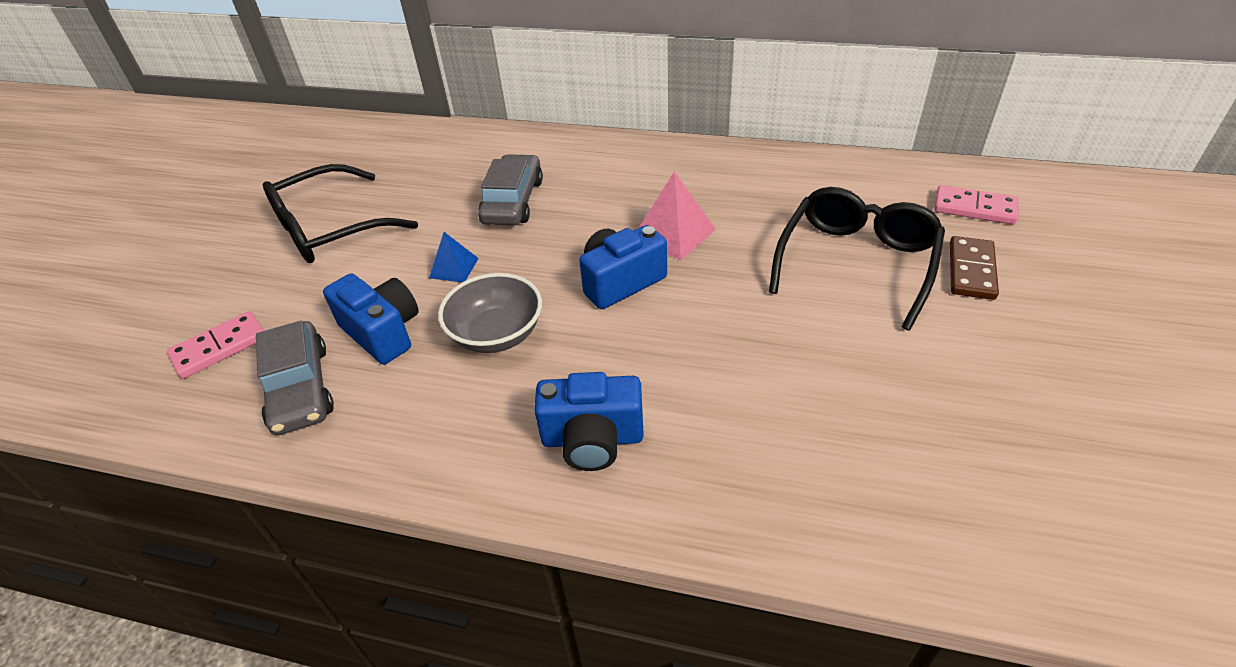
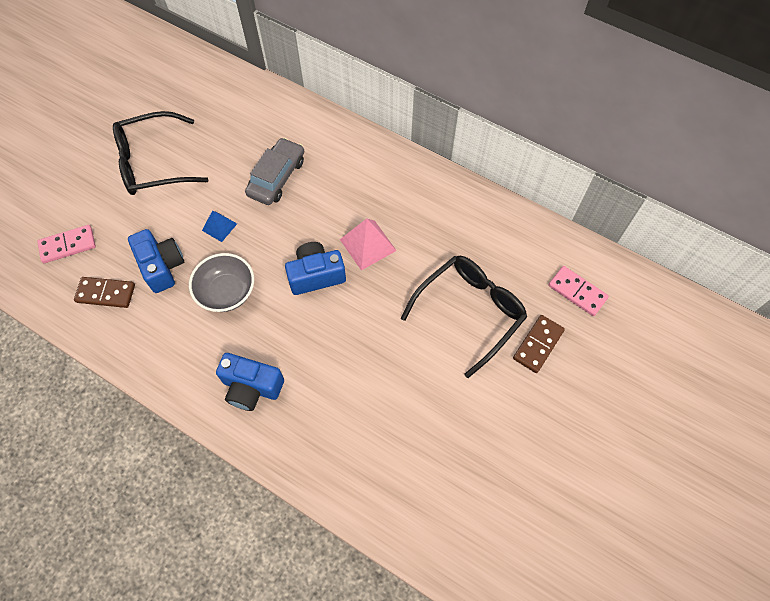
camera: 15 degrees right, 20 degrees up
grey car [256,321,334,435] -> brown domino [74,277,135,308]

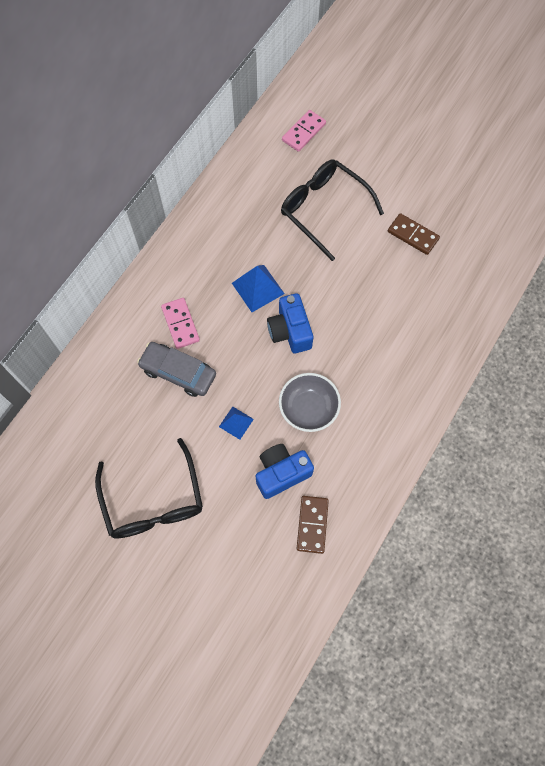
camera: 90 degrees left, 5 degrees up
pink domino [37,225,96,263] -> pink domino moved to [161,298,200,349]
blue camera [216,353,284,411] -> none
pink pyramid [340,219,397,270] -> blue pyramid [232,265,284,312]
brown domino [513,315,565,373] -> brown domino moved to [388,213,440,255]

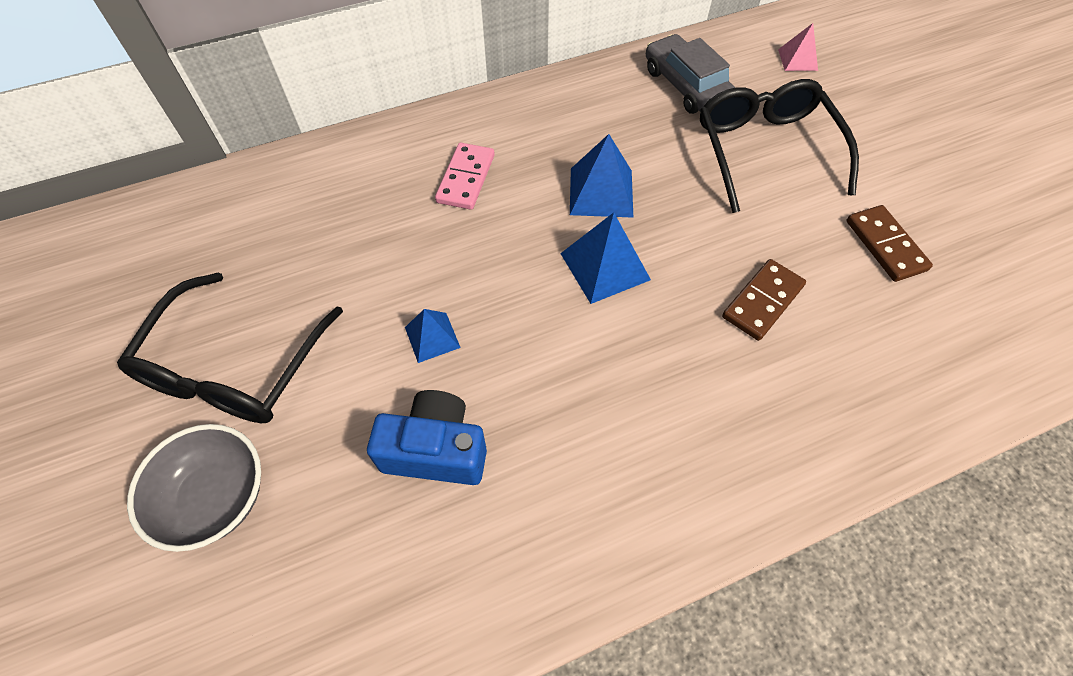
camera: 35 degrees right, 10 degrees down
grey car [137,342,216,397] -> grey car moved to [646,34,736,114]
blue camera [267,293,313,353] -> blue pyramid [560,212,651,304]
grey bowl [279,373,341,432] -> grey bowl moved to [127,424,261,552]
pink domino [282,110,326,152] -> pink pyramid [778,23,818,71]
brown domino [297,496,329,554] -> brown domino moved to [722,259,806,341]

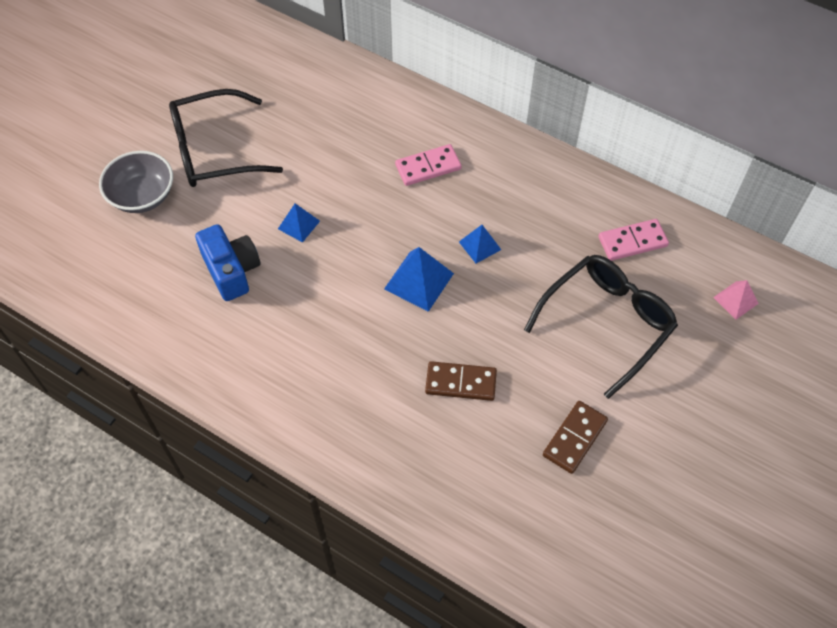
camera: 55 degrees right, 0 degrees up
blue pyramid [570,134,633,218] -> blue pyramid [459,225,501,263], size x0.62
grey car [646,34,736,114] -> pink domino [599,219,669,261]

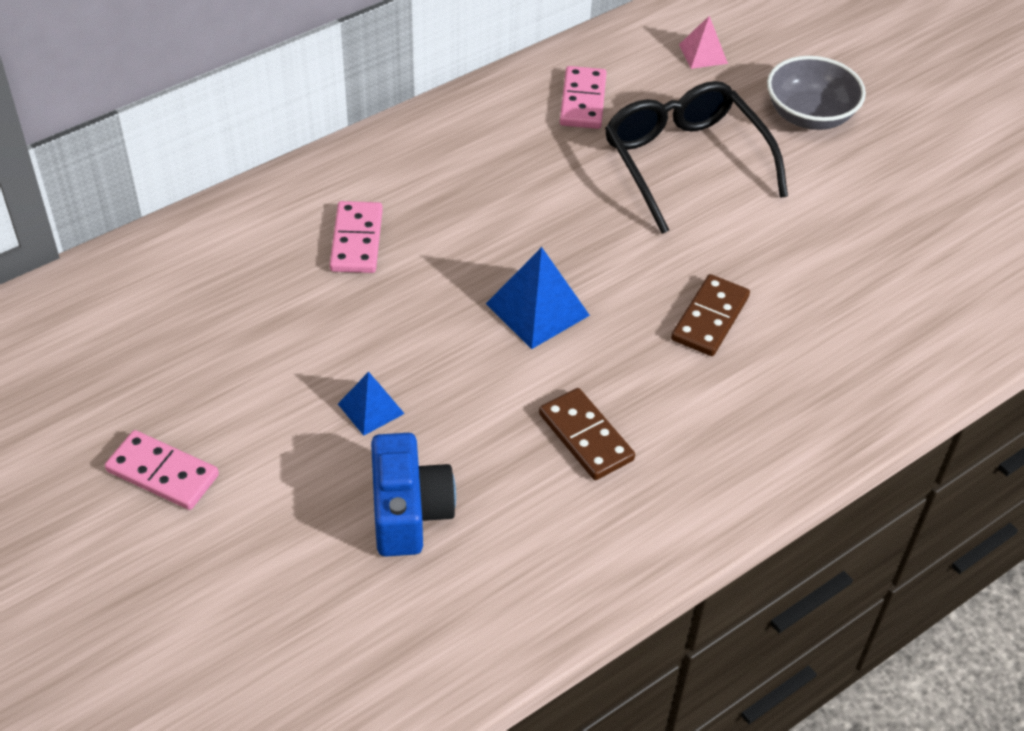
camera: 70 degrees left, 10 degrees down
grey bowl [99,151,173,213] -> grey bowl moved to [767,56,866,130]
black glasses [169,89,283,187] -> pink domino [105,430,219,510]
blue camera [195,224,261,301] -> blue camera turned 90 degrees clockwise [371,433,456,557]
blue pyramid [459,225,501,263] -> none
brown domino [543,401,608,474] -> brown domino moved to [539,388,635,480]

